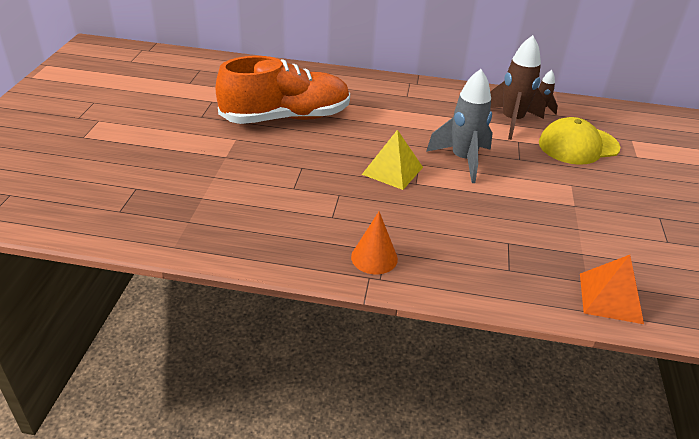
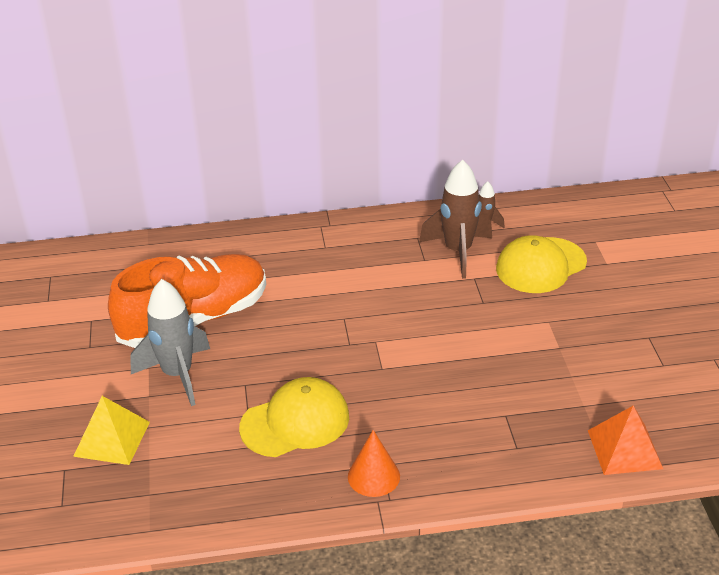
camera: 15 degrees left, 0 degrees up
yellow pyramid [362,130,423,190] -> yellow pyramid moved to [73,396,150,465]
grey rocket [426,69,493,183] -> grey rocket moved to [130,279,210,406]
none -> yellow cap [239,377,349,457]

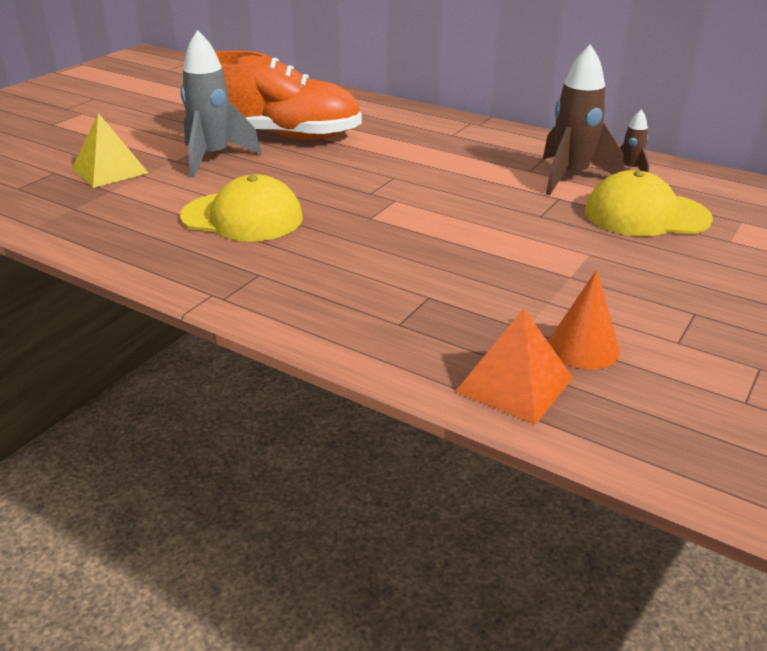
camera: 40 degrees right, 5 degrees down
orange cone [348,430,400,497] -> orange cone moved to [548,269,620,369]

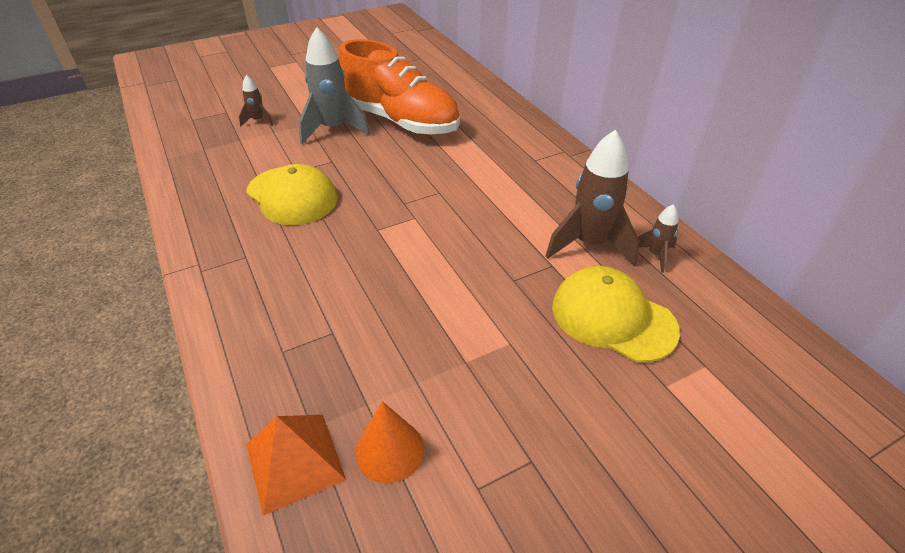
camera: 30 degrees right, 10 degrees up
yellow pyramid [72,113,148,188] -> brown rocket [239,75,273,126]

